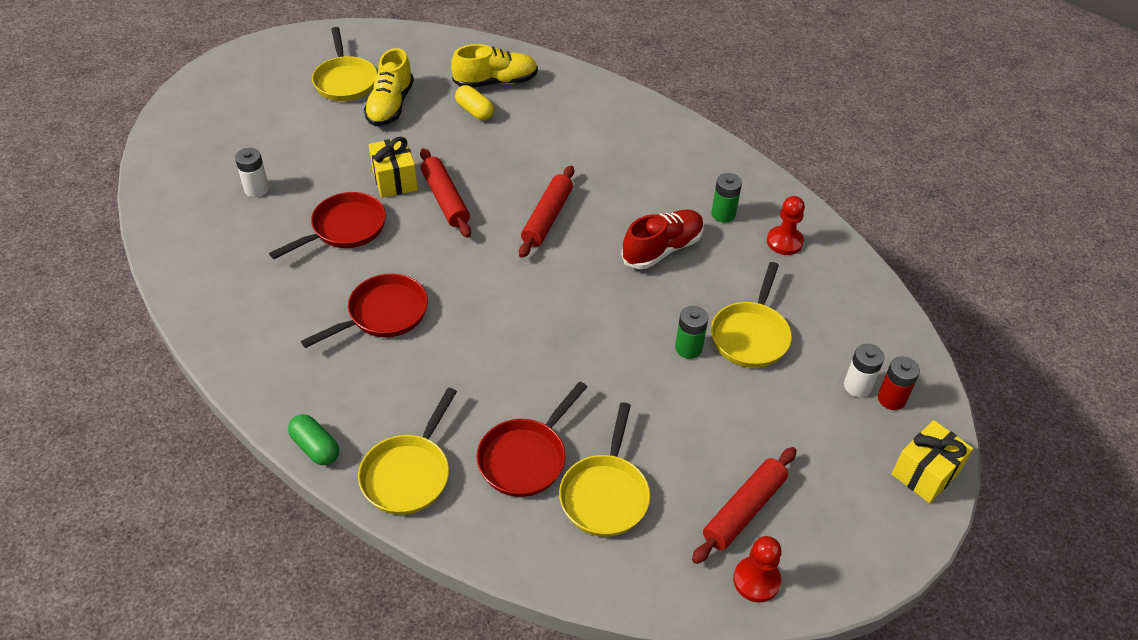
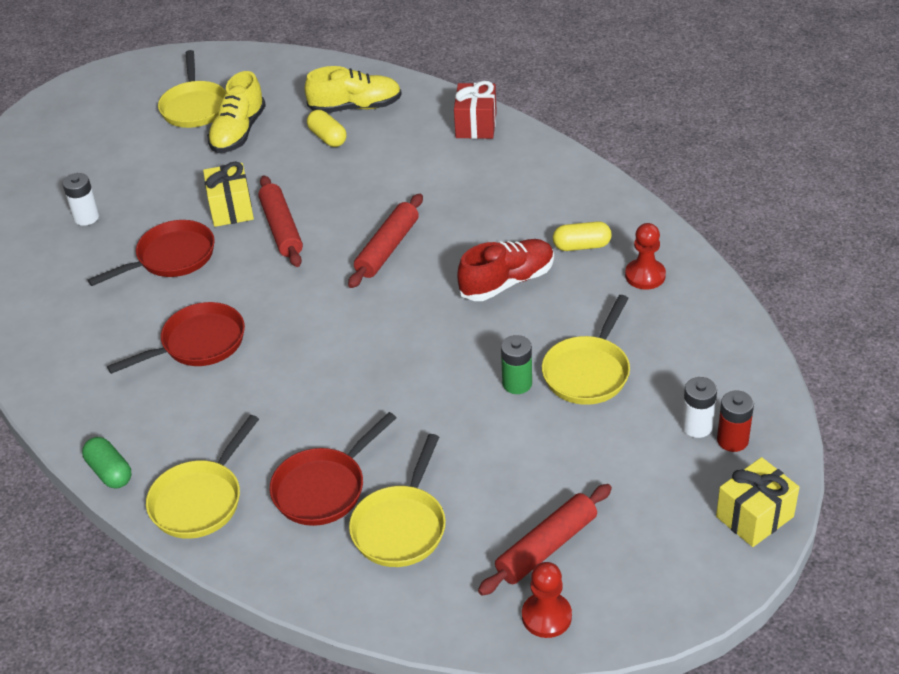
camera: 10 degrees right, 5 degrees down
green battery [711,173,742,223] -> yellow capsule [553,221,611,251]
none -> red gift [454,81,497,139]

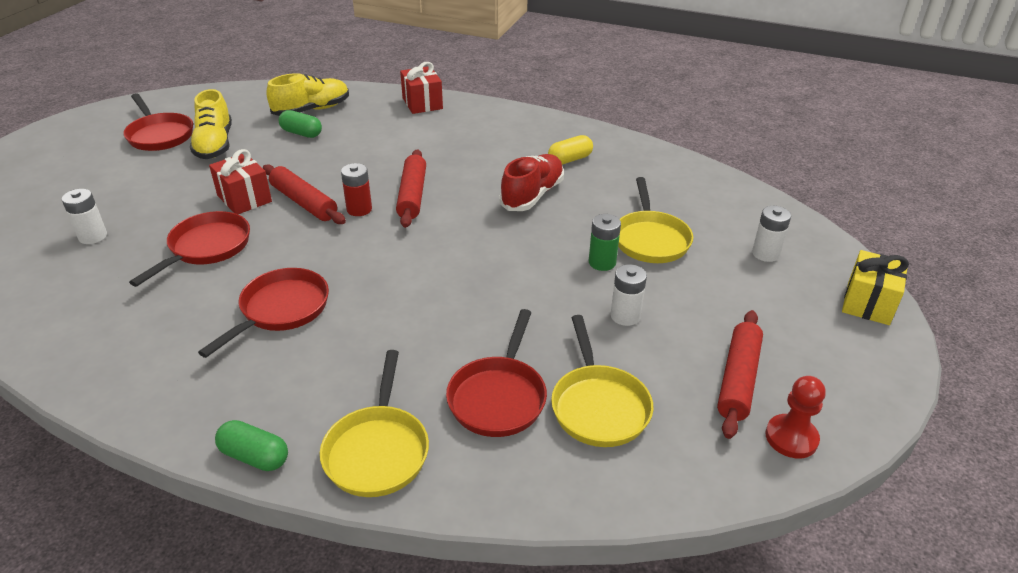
camera: 30 degrees left, 5 degrees down
yellow pan [158,50,226,128] -> red pan [124,93,193,151]
yellow gift [203,162,254,227] -> red gift [209,149,272,214]
yellow capsule [307,110,347,147] -> green capsule [279,110,322,138]
red pawn [625,223,666,290] -> none
red battery [717,390,754,452] -> red battery moved to [341,163,372,216]
none -> white battery [610,264,647,326]

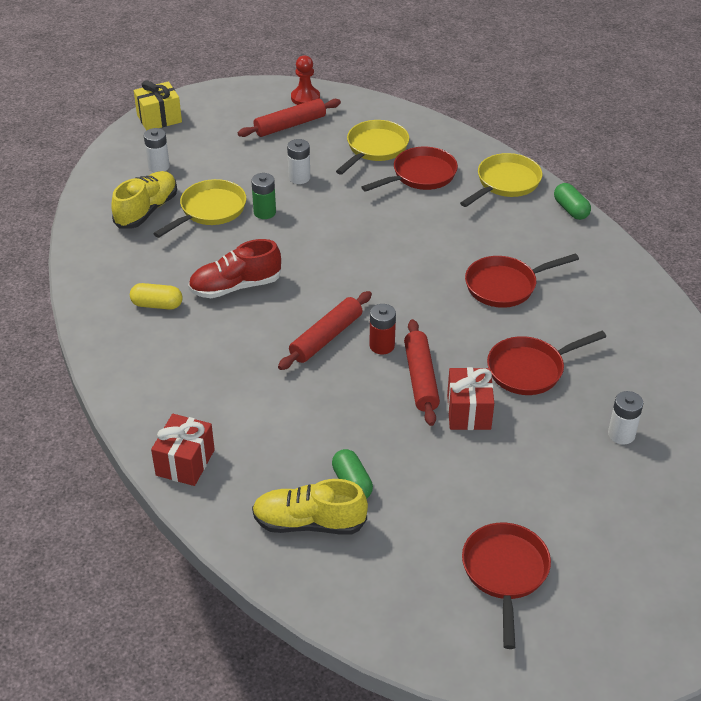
camera: 140 degrees left, 5 degrees up
yellow shoe [190,89,232,159] -> yellow shoe moved to [111,171,177,229]

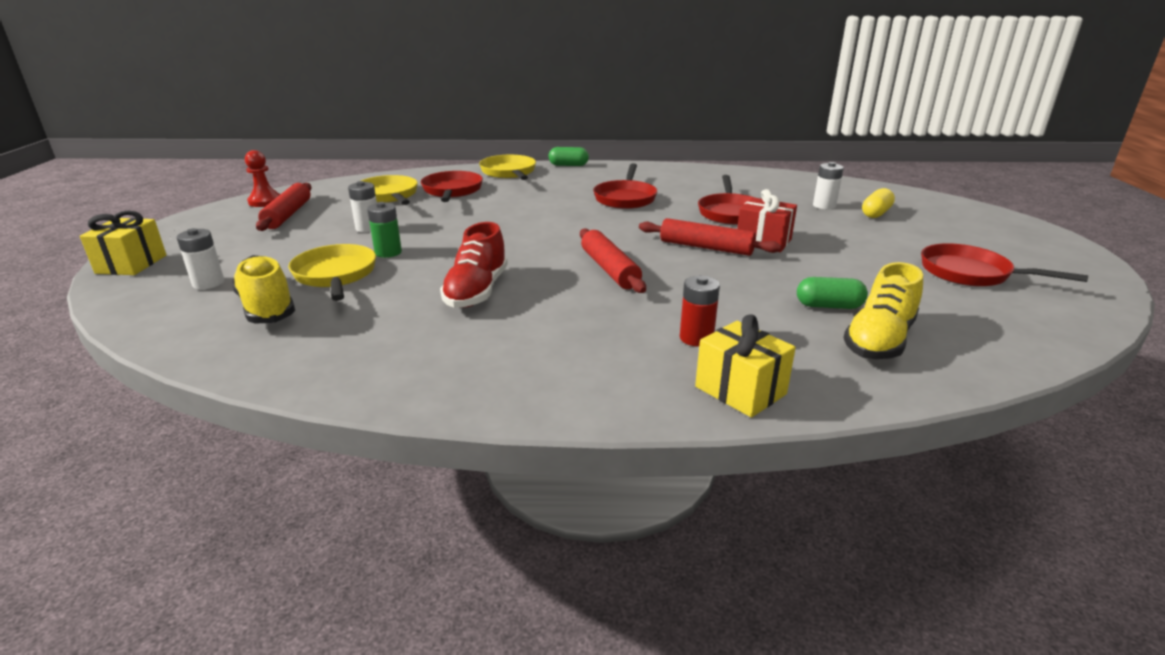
camera: 60 degrees left, 15 degrees down
yellow capsule [130,283,183,310] -> yellow capsule moved to [862,188,895,218]
red gift [151,414,215,486] -> yellow gift [695,314,796,418]
red battery [369,304,396,354] -> red battery moved to [680,276,720,347]

